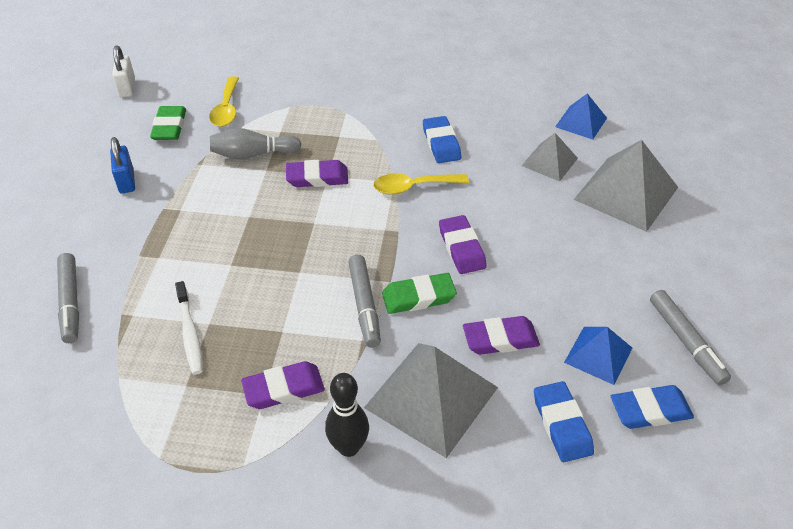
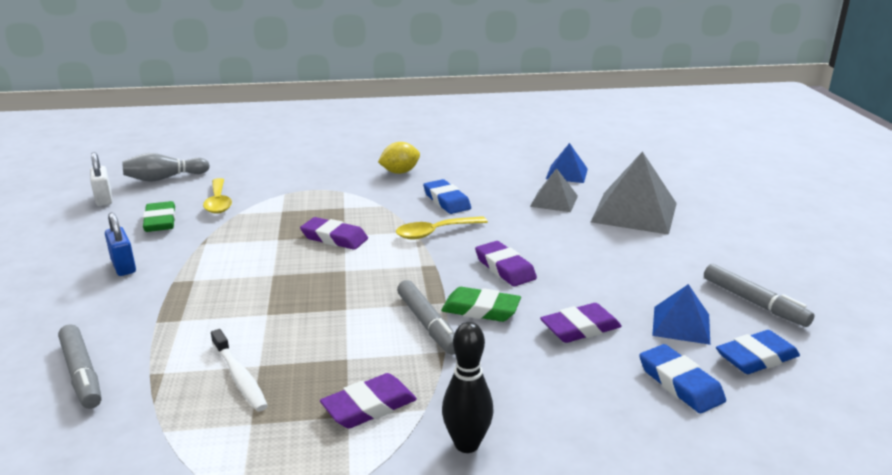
camera: 15 degrees left, 20 degrees down
grey bowling pin [210,128,301,160] -> grey bowling pin moved to [122,153,210,182]
purple eraser [286,160,348,187] -> purple eraser turned 45 degrees clockwise [300,217,368,250]
grey pyramid [364,343,498,458] -> none
green eraser [382,273,457,314] -> green eraser turned 45 degrees clockwise [441,287,521,322]
none -> yellow lemon [378,142,420,174]

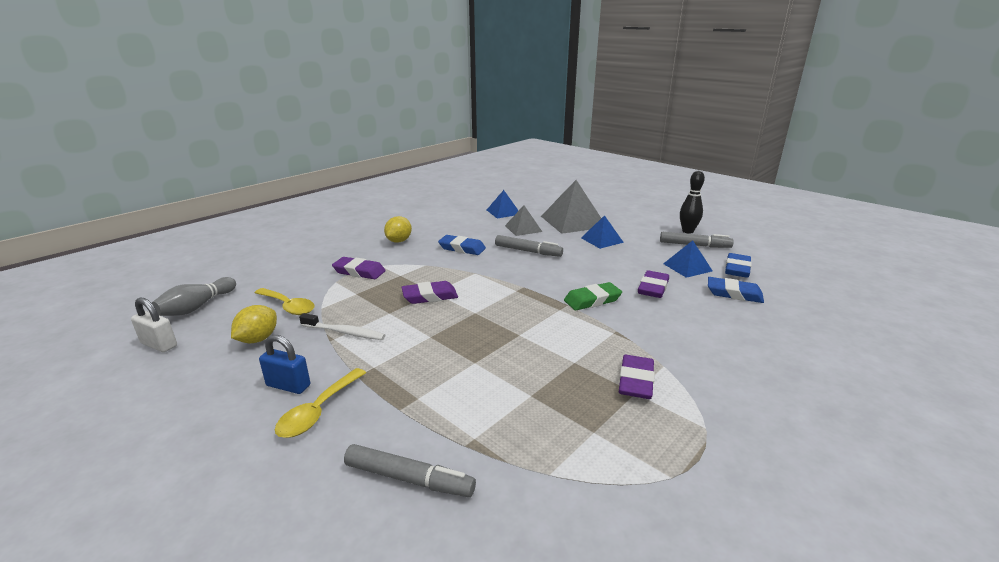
camera: 40 degrees left, 0 degrees up
green eraser [143,201,176,232] -> yellow lemon [231,305,277,343]
white toothbrush [211,329,268,411] -> white toothbrush moved to [299,313,385,340]
yellow spoon [396,216,488,240] -> yellow spoon moved to [275,368,366,438]
grey marker [397,280,455,355] -> grey marker moved to [495,235,563,257]
black bowling pin [442,322,494,453] -> black bowling pin moved to [680,171,705,234]
purple eraser [475,241,537,287] -> purple eraser moved to [332,257,386,279]
none -> blue pyramid [581,215,624,249]

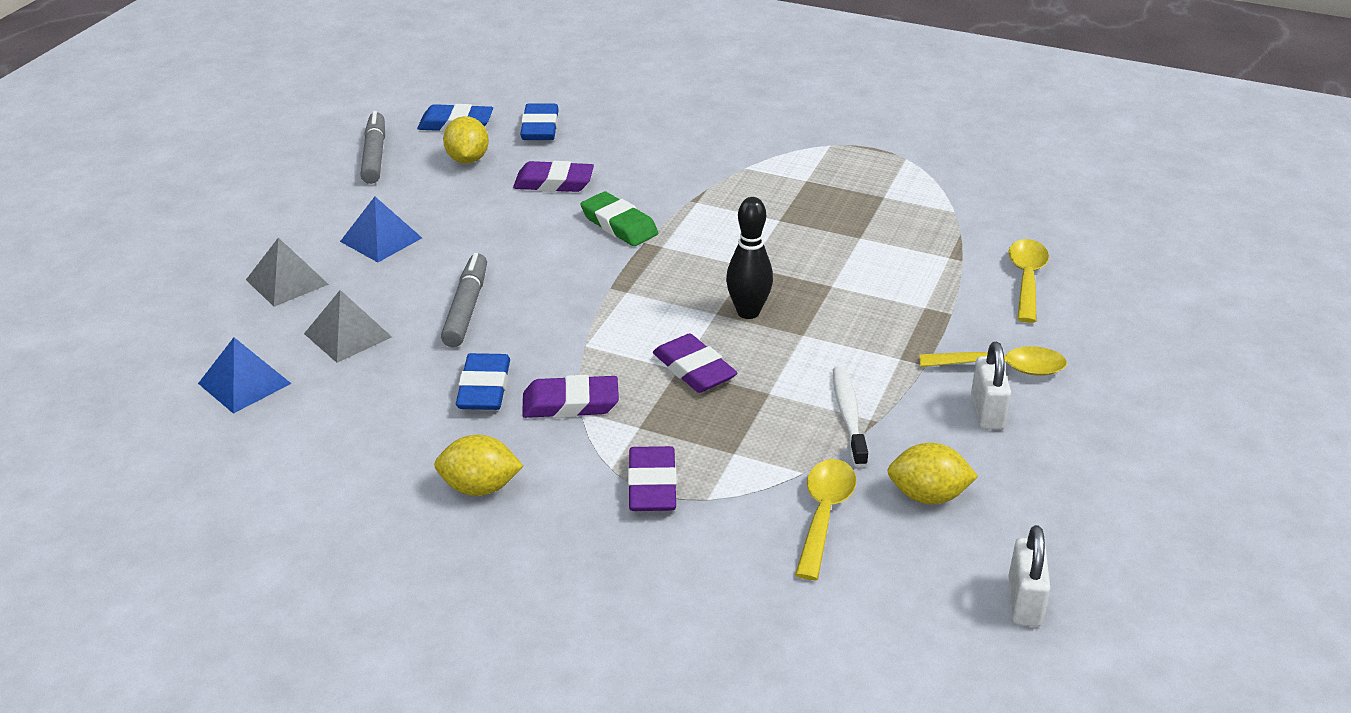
camera: 110 degrees left, 10 degrees up
grey bowling pin [152,277,236,316] -> none
blue padlock [259,335,310,394] -> white padlock [971,342,1011,430]
grey marker [344,444,476,497] -> yellow spoon [1008,239,1049,323]
grey pyramid [541,180,601,234] -> grey pyramid [246,238,329,307], size x0.56
purple eraser [619,355,655,399] -> purple eraser moved to [522,375,619,418]
blue pyramid [663,240,713,278] -> yellow lemon [443,116,489,164]
black bowling pin [680,171,705,234] -> black bowling pin moved to [726,197,773,319]

